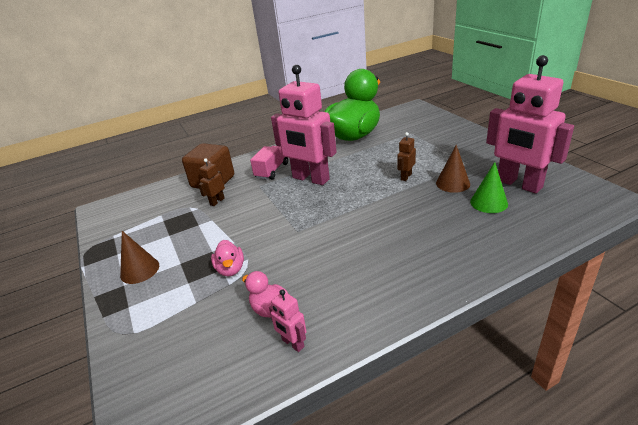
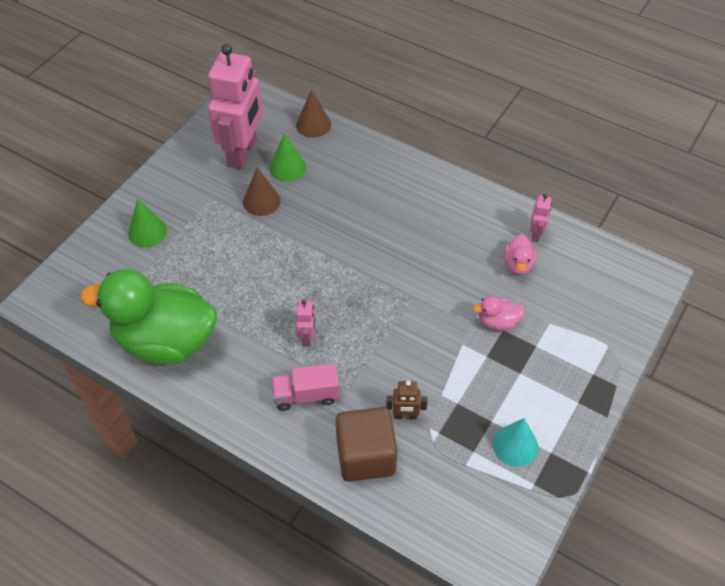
camera: 125 degrees left, 20 degrees up
brown cone [120,231,159,284] -> brown cone moved to [296,90,331,138]
pink duck [211,240,244,276] -> pink duck turned 135 degrees counterclockwise [472,296,525,331]
pink robot [271,65,337,185] -> pink robot [296,300,315,346], size x0.41
brown robot [397,132,416,181] -> none
none -> green cone [128,198,167,247]
none -> turquoise cone [493,418,538,467]

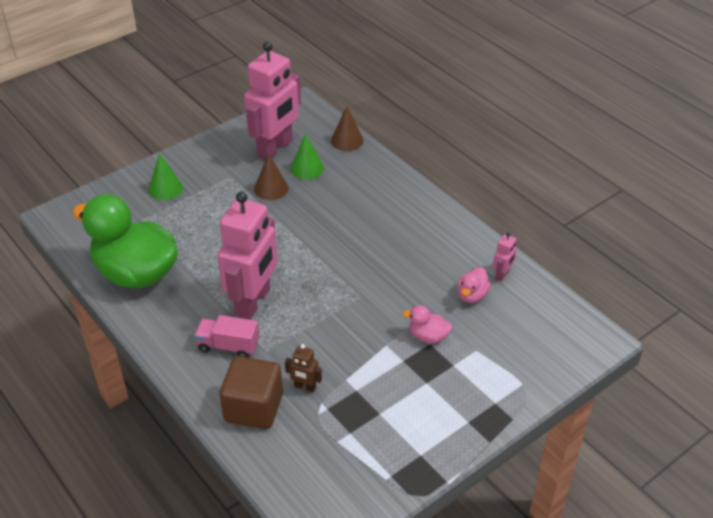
camera: 20 degrees right, 10 degrees down
pink robot [296,300,315,346] -> pink robot [217,192,278,320], size x2.42
turquoise cone [493,418,538,467] -> none

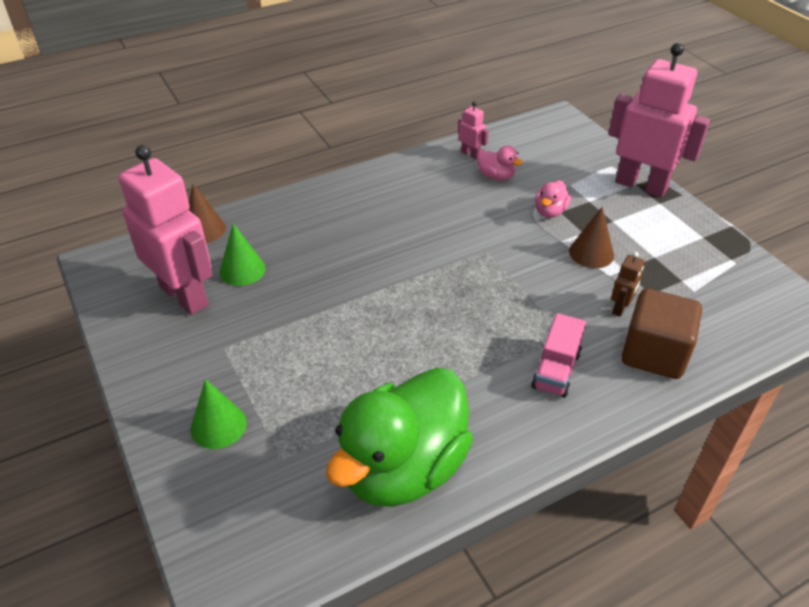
camera: 80 degrees left, 0 degrees up
pink robot [217,192,278,320] -> pink robot moved to [609,43,710,197]
brown cone [254,153,289,200] -> brown cone moved to [569,207,614,268]

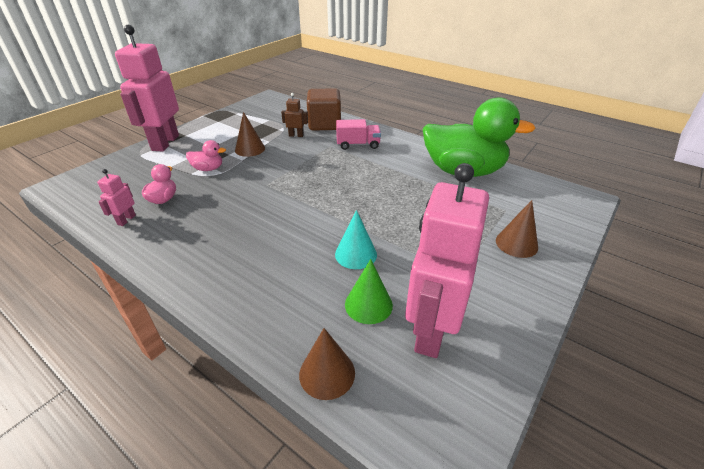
camera: 115 degrees left, 5 degrees down
green cone [191,379,247,449] -> brown cone [496,200,538,258]
none -> turquoise cone [335,210,377,269]

